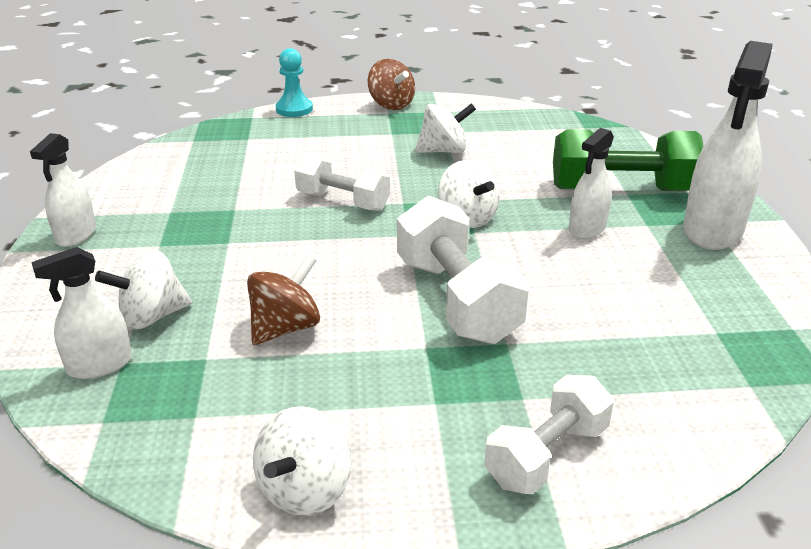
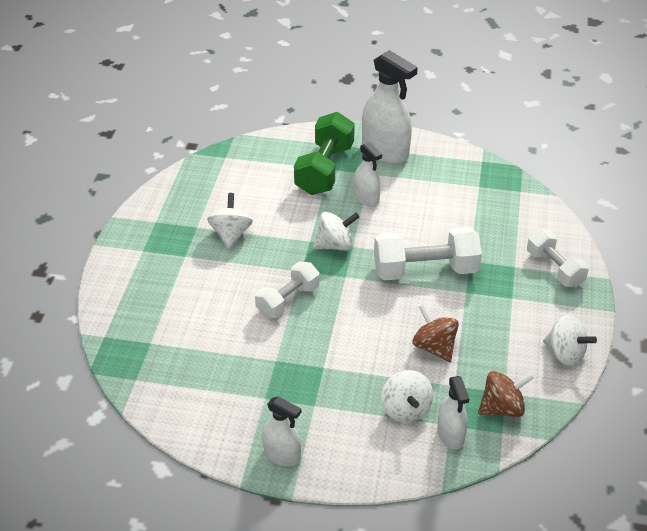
camera: 75 degrees left, 10 degrees up
turquoise pawn [275,48,313,117] -> none
brown spinning top [368,59,415,110] -> brown spinning top moved to [478,371,534,417]

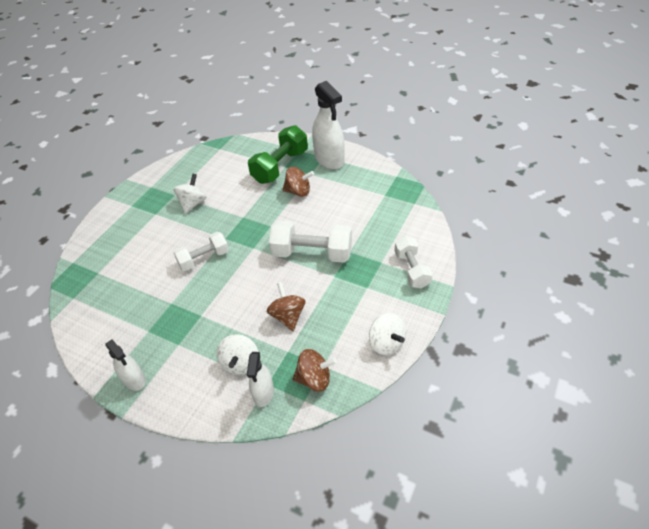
camera: 20 degrees right, 5 degrees up
white spinning top [313,212,359,251] -> none
white spray bottle [354,142,382,207] -> brown spinning top [282,167,314,197]

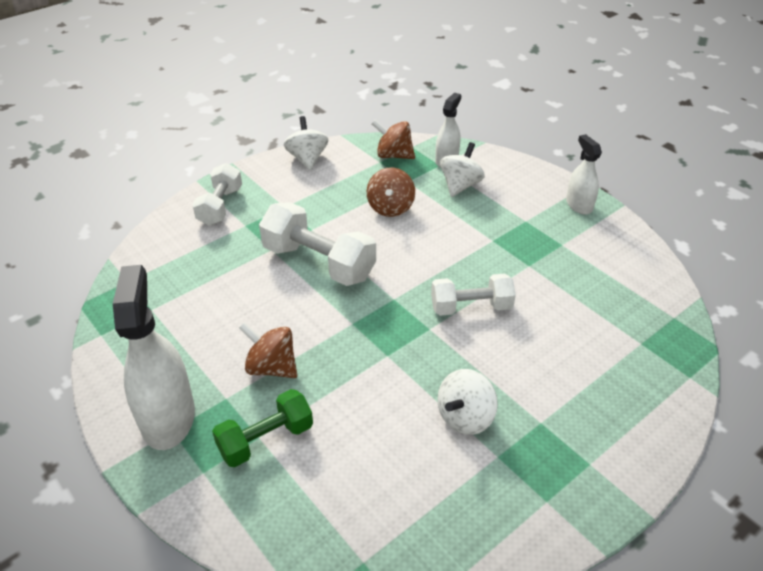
camera: 160 degrees left, 5 degrees down
green dumbbell [248,125,308,184] -> green dumbbell [212,389,313,467], size x0.65

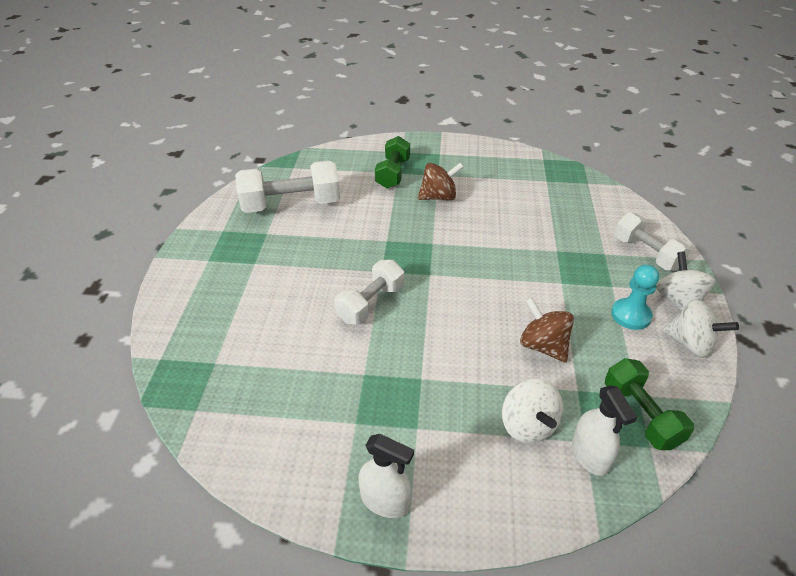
camera: 135 degrees right, 0 degrees up
white spray bottle [113,265,195,450] -> none
white dumbbell [259,202,376,286] -> white dumbbell moved to [235,160,340,213]
brown spinning top [372,120,415,159] -> green dumbbell [605,358,694,450]
white spinning top [437,369,498,435] -> white spinning top moved to [656,252,716,311]
none -> turquoise pawn [611,265,659,330]

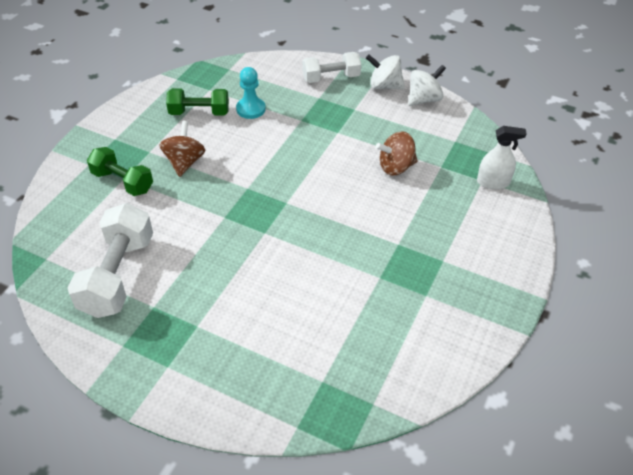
camera: 70 degrees left, 5 degrees up
white dumbbell [334,260,404,324] -> none
white spray bottle [359,434,414,518] -> none
white spinning top [502,379,563,443] -> none
green dumbbell [605,358,694,450] -> green dumbbell moved to [166,88,229,116]
turquoise pawn [611,265,659,330] -> turquoise pawn moved to [236,67,266,119]

